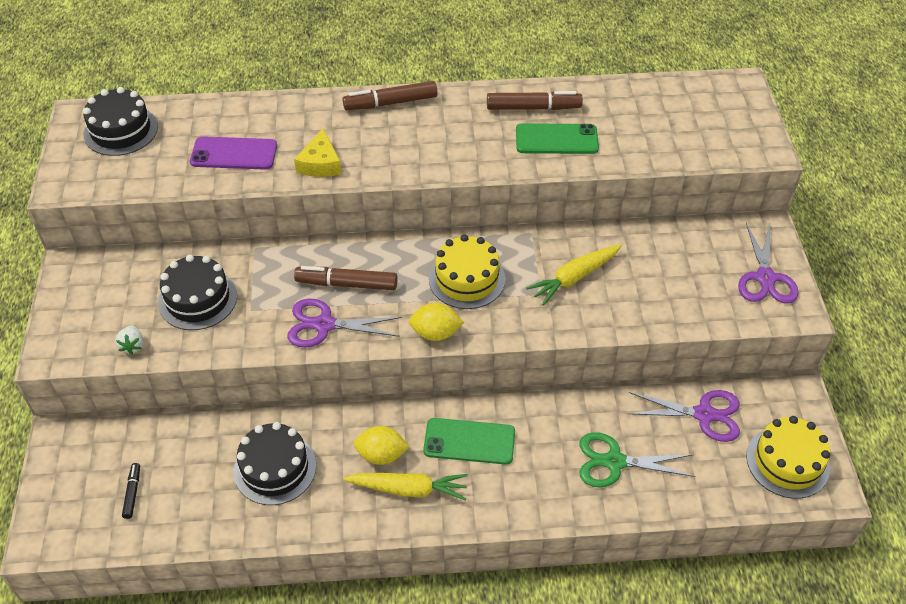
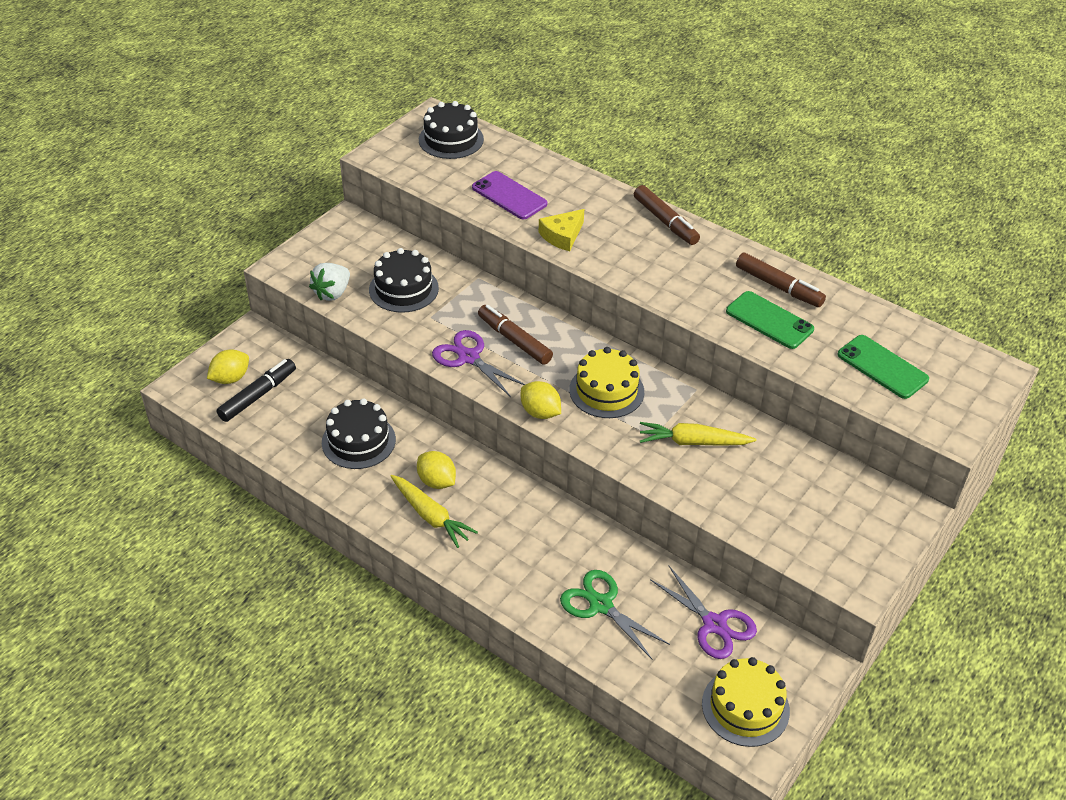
camera: 40 degrees right, 5 degrees down
white strawberry [115,326,144,355] -> white strawberry [309,263,350,301], size x1.63
black marker [122,463,140,519] -> black marker [217,359,296,422], size x1.88
brown marker [342,81,438,110] -> brown marker turned 150 degrees counterclockwise [634,185,700,245]
green phone [423,418,515,465] -> green phone moved to [838,335,929,399]
purple scissors [738,223,798,304] -> none
none -> yellow lemon [207,349,249,384]

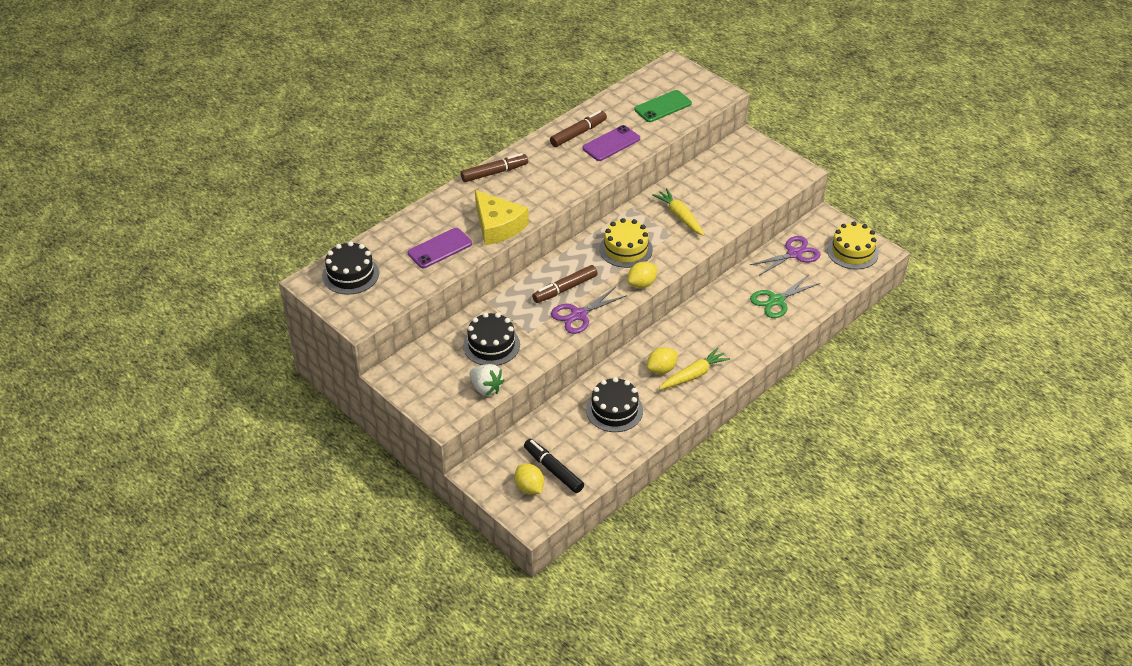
camera: 80 degrees left, 0 degrees up
yellow cheese [539,209,584,251] -> yellow cheese [475,190,529,245], size x1.62
yellow carrot [640,422,756,446] -> yellow carrot turned 135 degrees clockwise [652,188,704,236]
green phone [726,291,814,349] -> purple phone [582,125,640,161]

